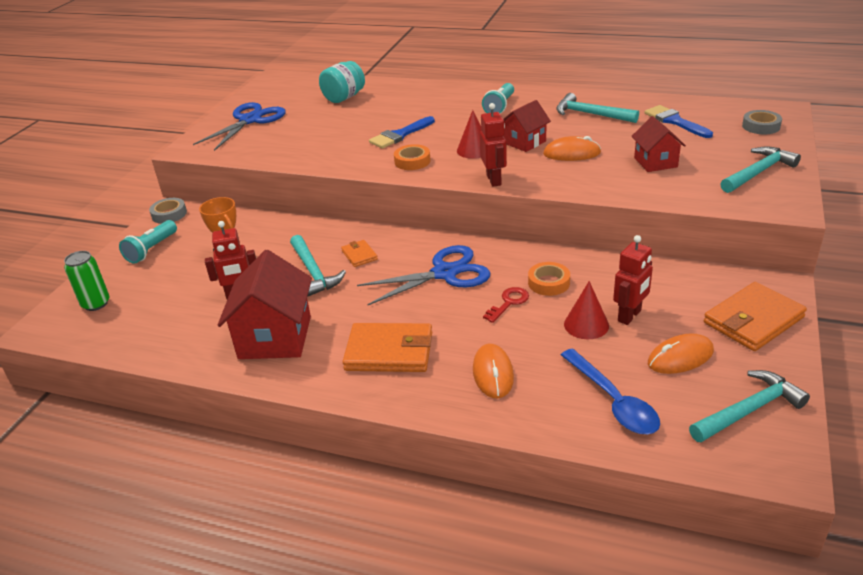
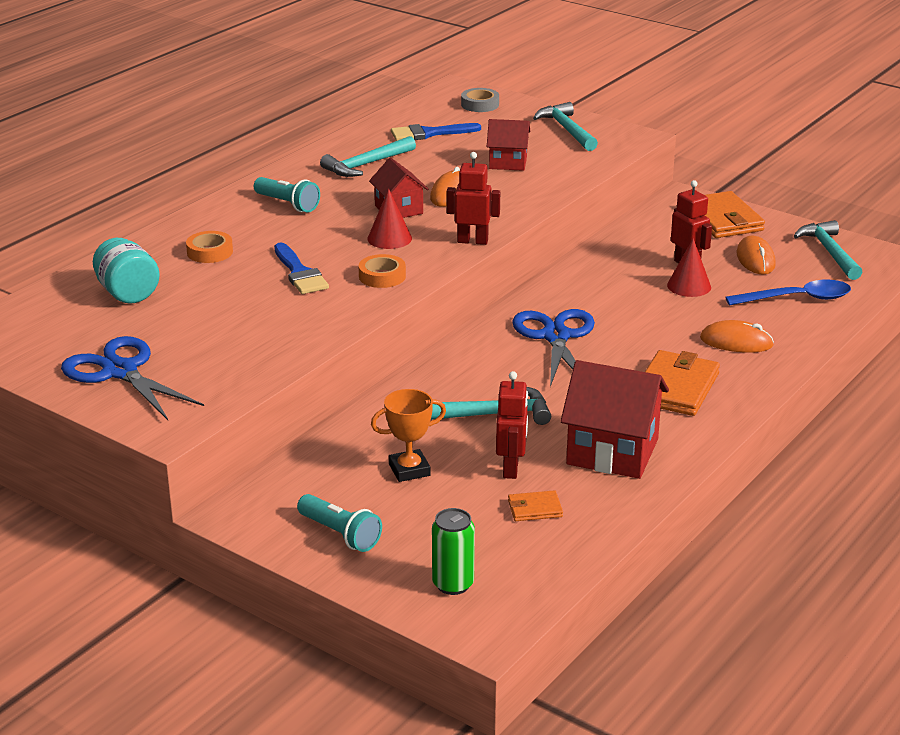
camera: 75 degrees left, 5 degrees down
grey tape [149,198,187,224] -> none
orange wallet [341,240,378,267] -> orange wallet moved to [508,490,563,521]
red key [483,287,529,323] -> none
orange tape [528,262,570,296] -> orange tape moved to [186,231,233,263]

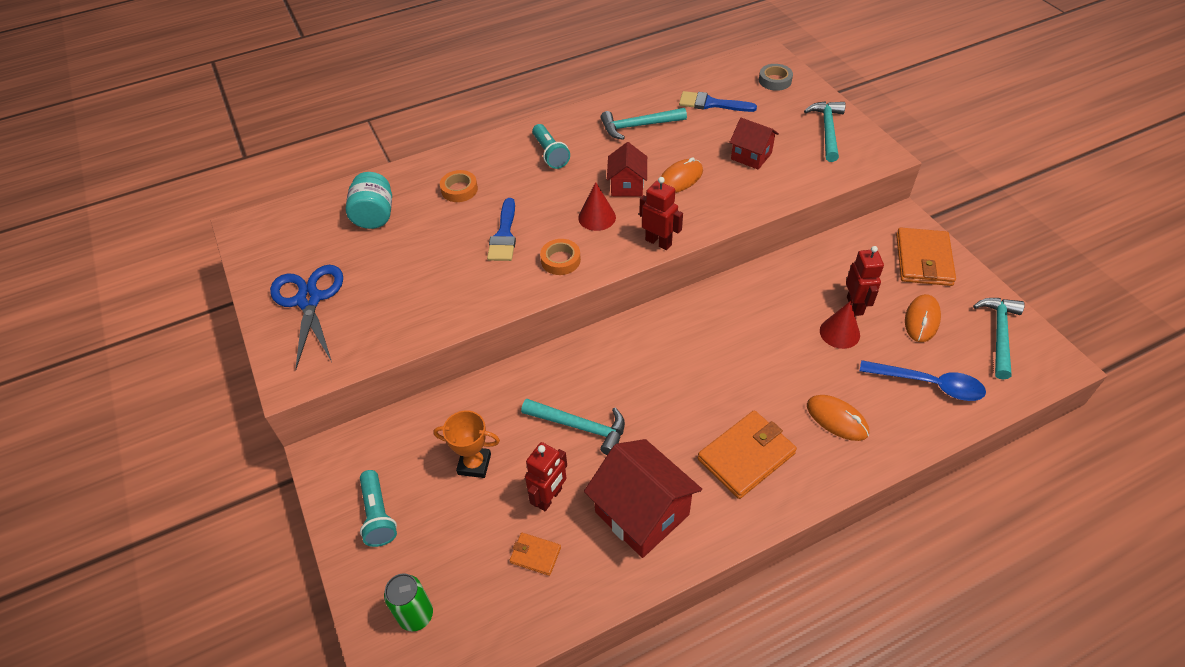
camera: 30 degrees right, 20 degrees up
blue scissors [512,309,595,387] -> none

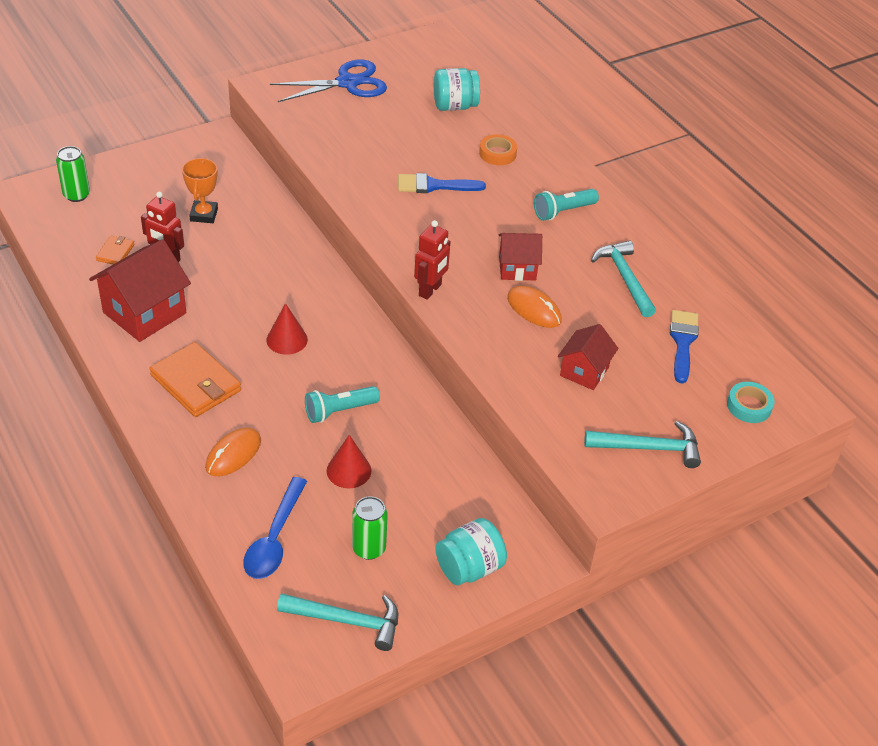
camera: 80 degrees right, 5 degrees down
turquoise flashlight [360,470,397,547] -> turquoise flashlight moved to [305,386,380,423]
turquoise hammer [521,399,625,455] -> none
orange tape [540,239,581,275] -> none
red cone [578,182,616,231] -> red cone moved to [266,303,308,355]
grey tape [759,64,793,91] -> turquoise tape [727,382,775,423]
red robot [846,246,884,316] -> none
orange wallet [896,228,956,286] -> turquoise jar [435,518,507,585]
orange mouse [905,294,941,342] -> green can [352,496,388,560]

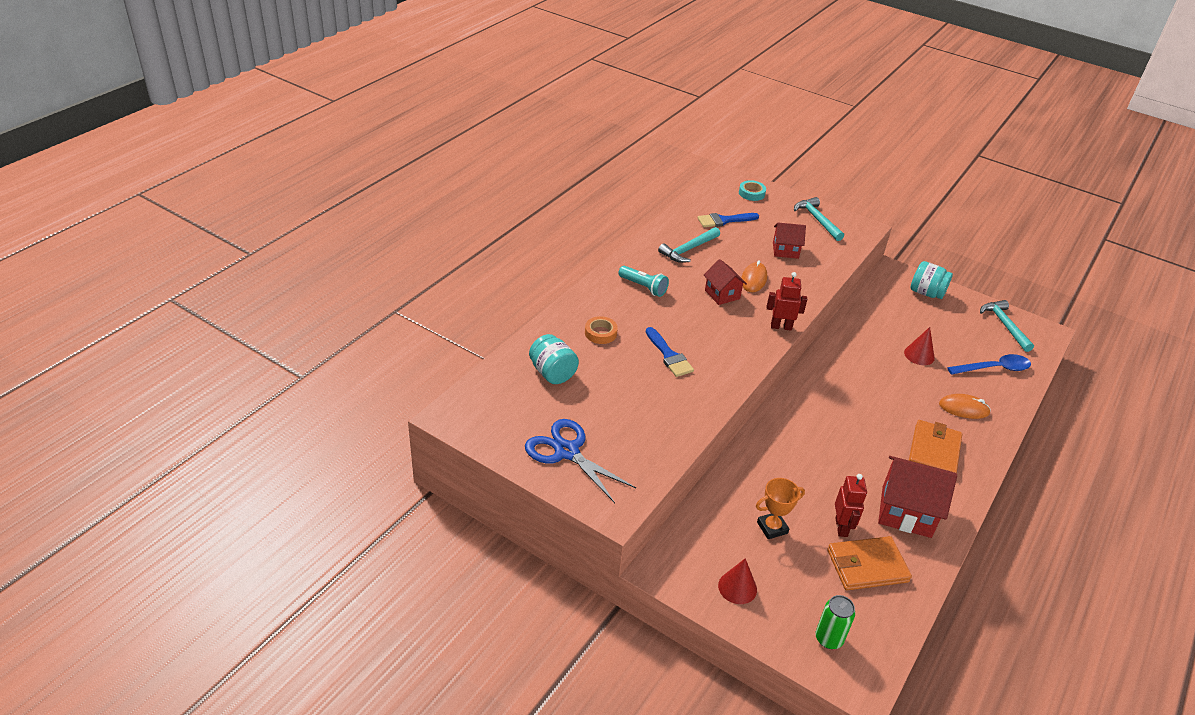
camera: 115 degrees left, 5 degrees down
orange wallet [96,236,134,264] -> orange wallet [827,536,912,590], size x2.00
red cone [266,303,308,355] -> red cone moved to [718,558,757,604]
turquoise flashlight [305,386,380,423] -> none
green can [352,496,388,560] -> none

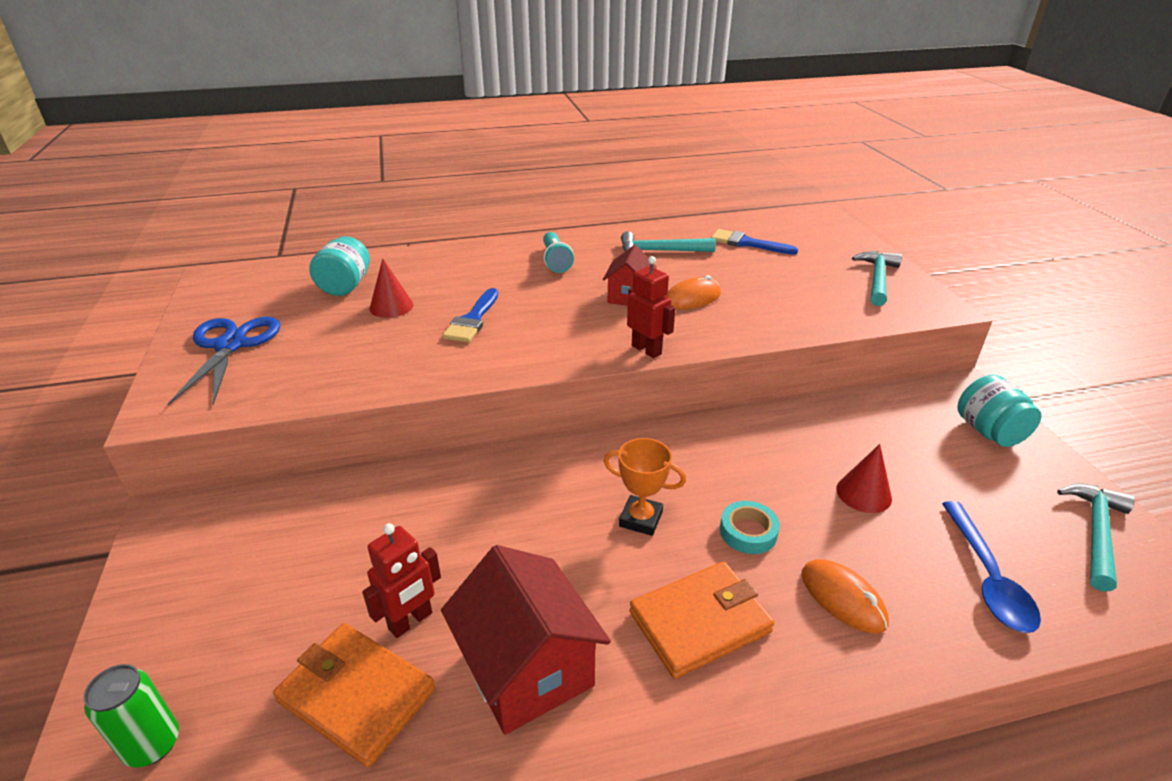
camera: 45 degrees right, 5 degrees down
orange tape [585,316,618,344] -> none
red cone [718,558,757,604] -> red cone moved to [370,258,414,318]
turquoise tape [739,180,766,201] -> turquoise tape moved to [720,501,780,554]
orange trophy [756,478,805,539] -> orange trophy moved to [604,438,686,536]
red house [773,223,806,259] -> none
blue spoon [947,354,1031,375] -> blue spoon turned 60 degrees clockwise [942,501,1041,633]

